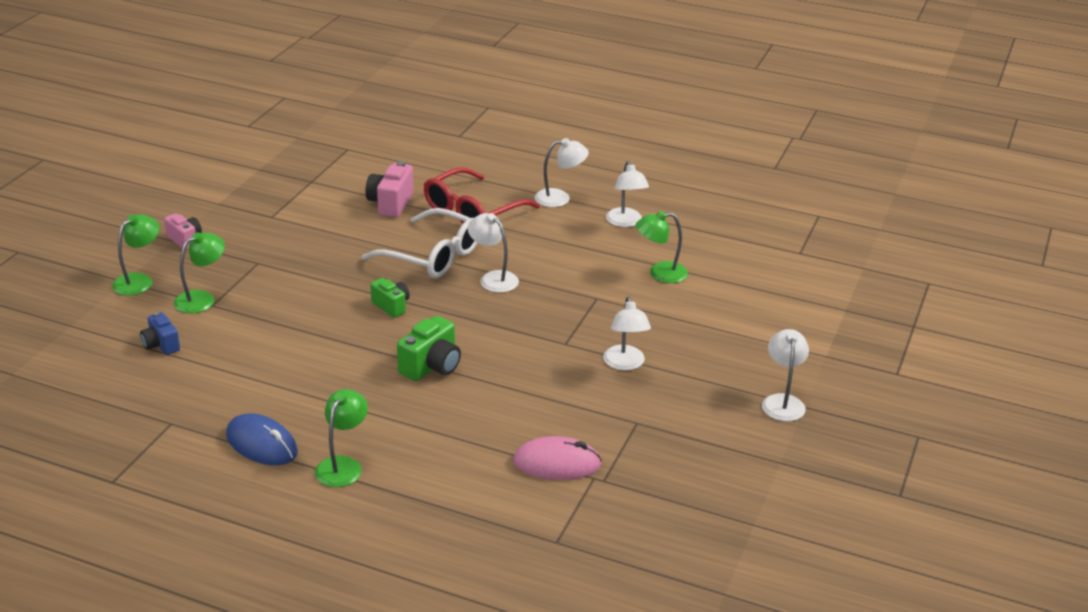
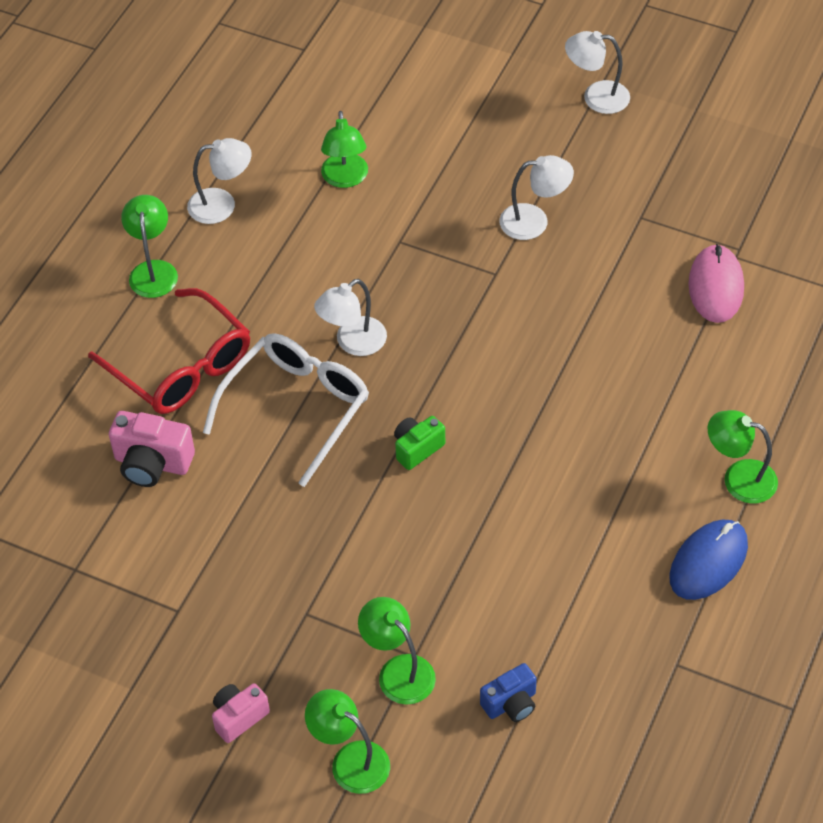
camera: 85 degrees left, 20 degrees up
green camera [397,316,461,381] -> none
white lamp [535,138,589,207] -> green lamp [121,195,178,298]

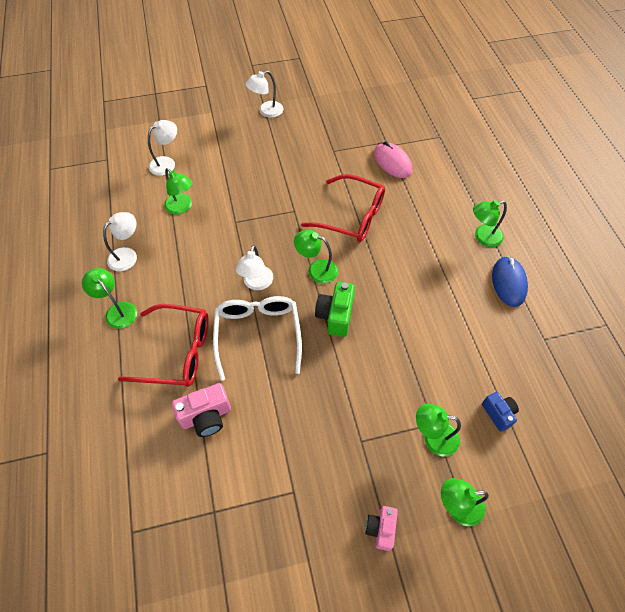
camera: 40 degrees left, 5 degrees up
green camera [394,416,445,470] -> green camera [315,282,355,337], size x1.53
blue camera [480,663,537,722] -> blue camera turned 45 degrees counterclockwise [482,392,519,432]
white lamp [499,155,574,240] -> white lamp moved to [148,120,177,176]
none -> green lamp [294,230,338,284]
none -> red glasses [301,174,385,242]

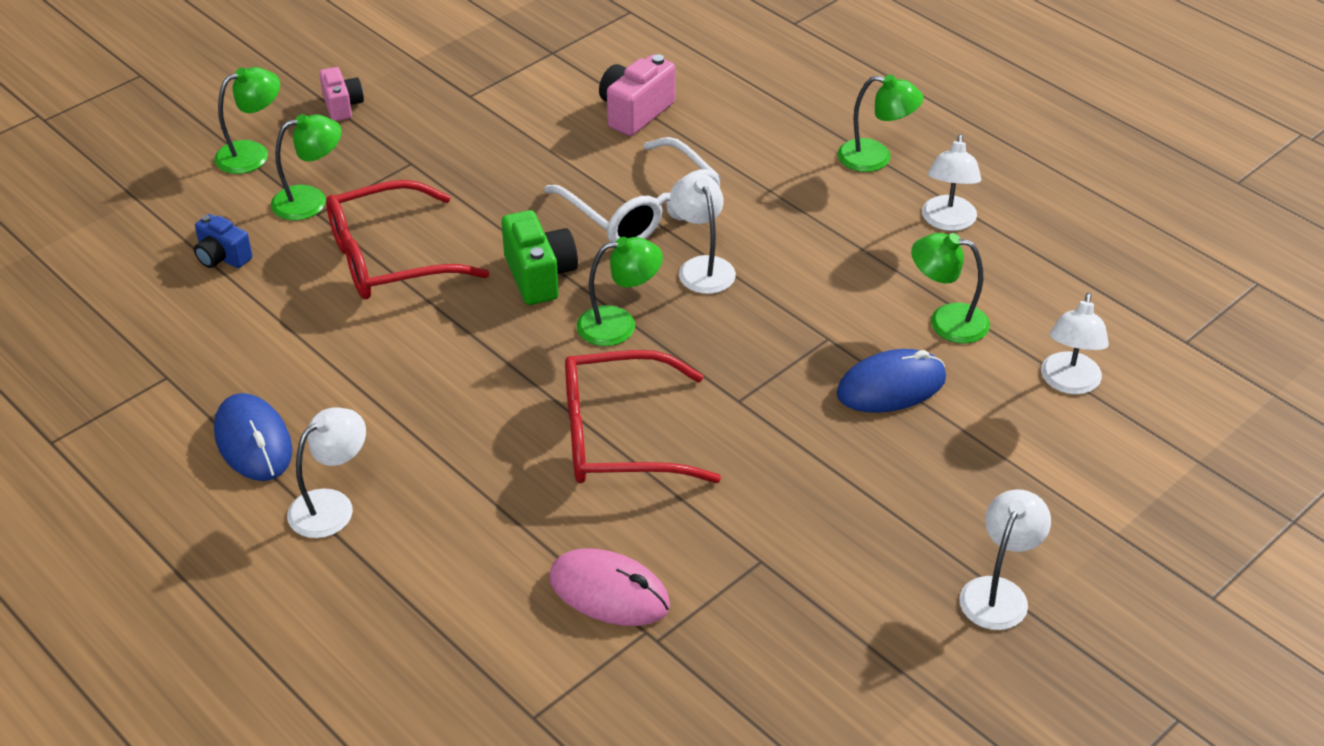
camera: 150 degrees right, 15 degrees down
red glasses [118,304,209,387] -> red glasses moved to [326,180,490,299]
green lamp [473,200,507,247] -> white lamp [287,408,366,538]
none -> blue mouse [837,349,946,413]

